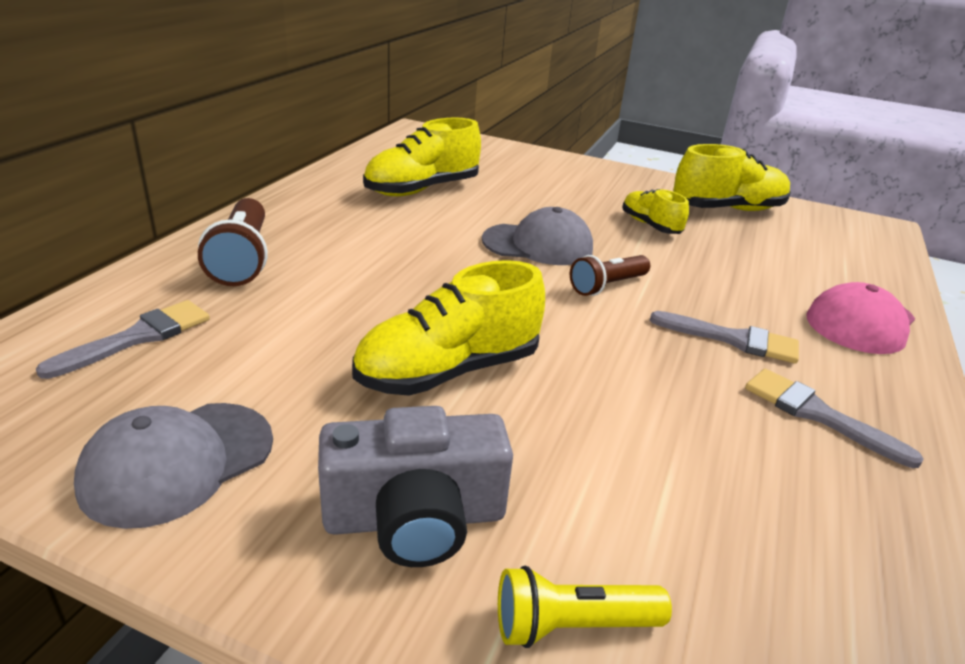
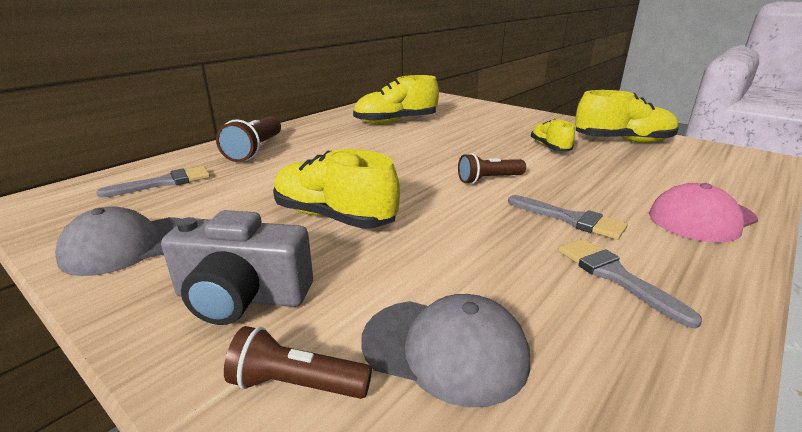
camera: 20 degrees right, 5 degrees down
yellow shoe [352,260,545,396] -> yellow shoe turned 45 degrees clockwise [273,149,400,229]
grey cap [482,207,593,265] -> grey cap moved to [361,294,530,407]
yellow flashlight [498,566,672,648] -> brown flashlight [224,326,372,399]

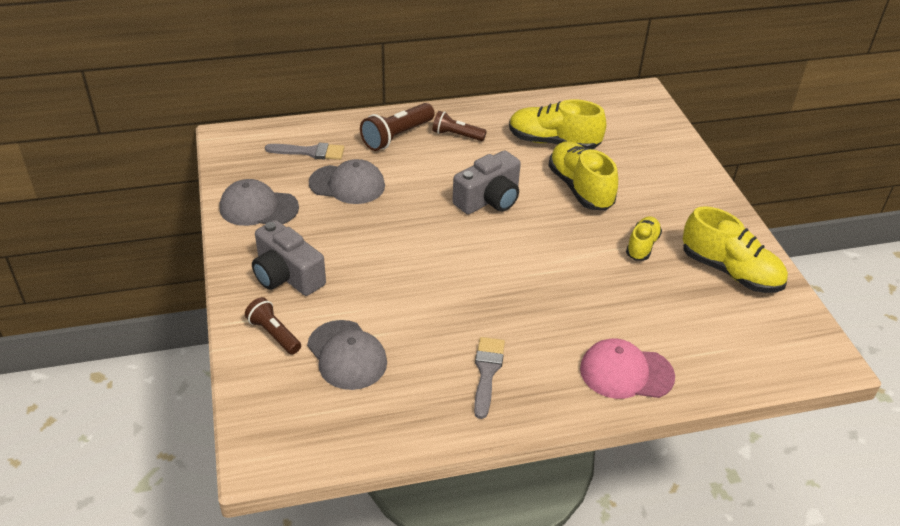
camera: 35 degrees right, 15 degrees up
yellow shoe [273,149,400,229] -> yellow shoe moved to [548,141,618,210]
brown flashlight [458,153,526,184] -> brown flashlight moved to [432,111,487,141]
grey brush [508,195,628,240] -> none
none -> grey cap [309,159,385,204]
none -> grey camera [452,151,521,214]

